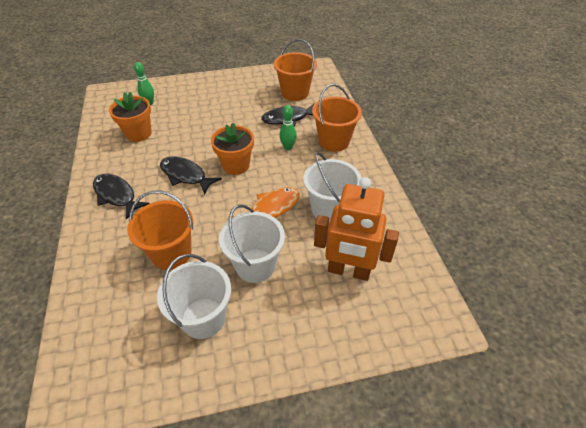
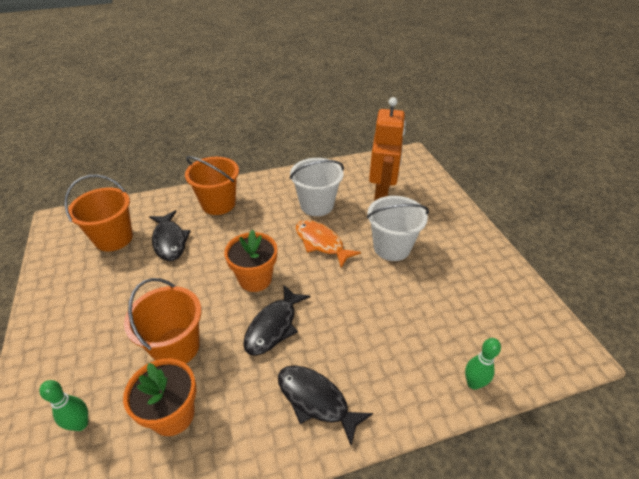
camera: 95 degrees left, 5 degrees down
black fish [93,174,150,220] -> black fish turned 90 degrees clockwise [278,365,373,446]
orange bucket [127,191,193,270] -> orange bucket moved to [124,278,202,364]
white bucket [157,254,231,339] -> none
green bowling pin [279,105,297,150] -> green bowling pin moved to [465,338,501,390]

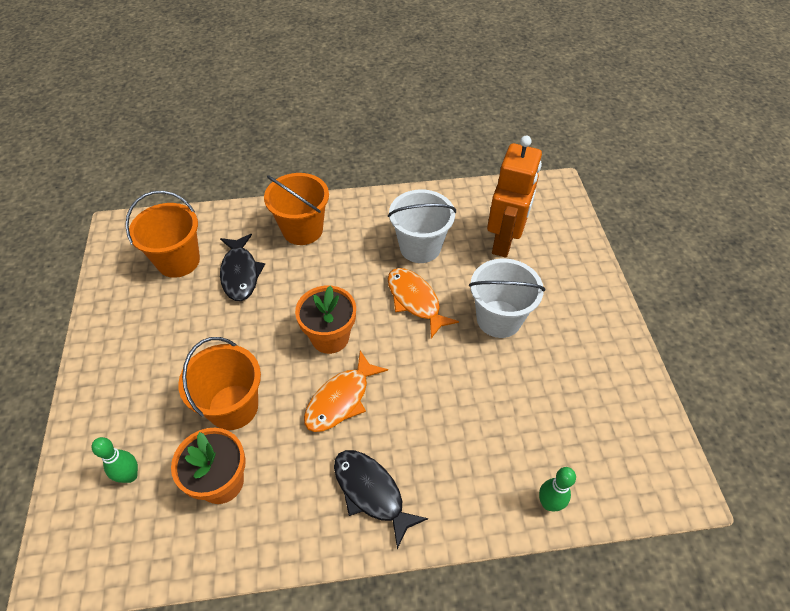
camera: 10 degrees right, 10 degrees up
black fish [243,284,310,356] -> orange fish [304,351,388,432]

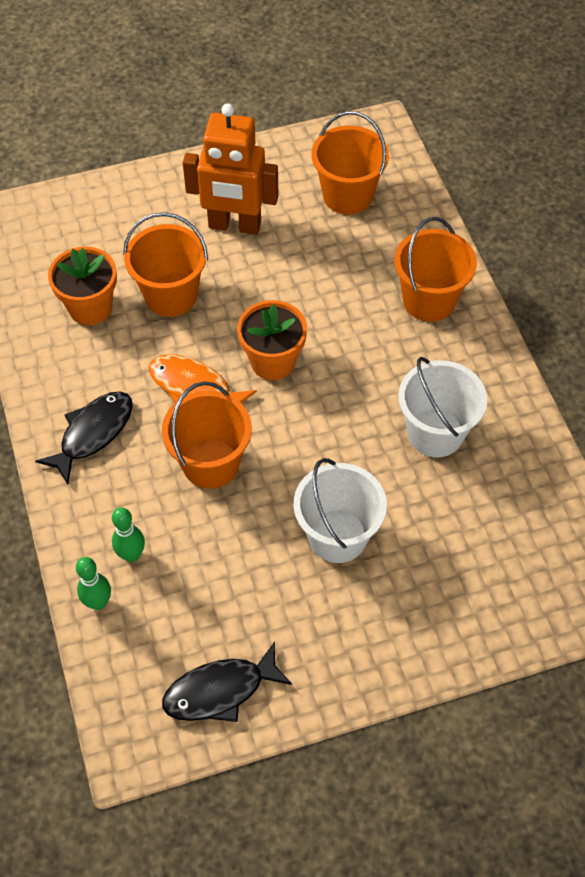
camera: 80 degrees right, 5 degrees up
green bowling pin [92,437,138,483] -> green bowling pin moved to [112,507,145,562]
black fish [220,234,265,301] -> black fish moved to [162,641,292,722]
orange fish [388,268,459,338] -> none
orange robot [487,136,542,258] -> orange robot moved to [183,103,278,235]
none -> orange bucket [162,381,252,489]

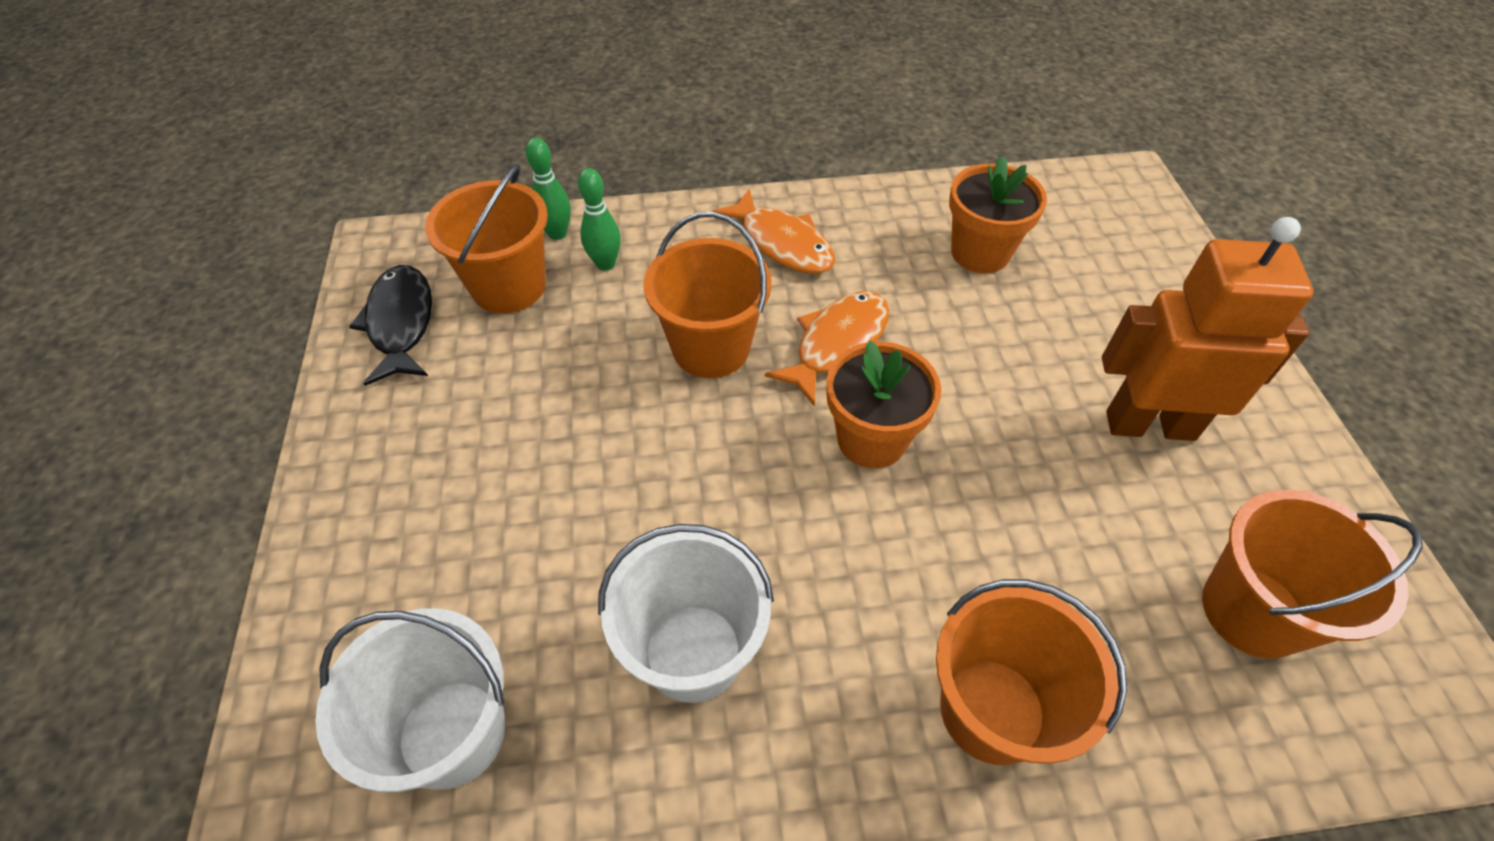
camera: 100 degrees right, 5 degrees down
black fish [35,392,133,484] -> orange fish [711,188,835,274]
orange bucket [123,212,208,317] -> orange bucket moved to [425,164,548,313]
orange robot [183,103,278,235] -> orange robot turned 75 degrees clockwise [1102,217,1314,441]
white bucket [294,458,387,563] -> white bucket moved to [315,608,506,792]

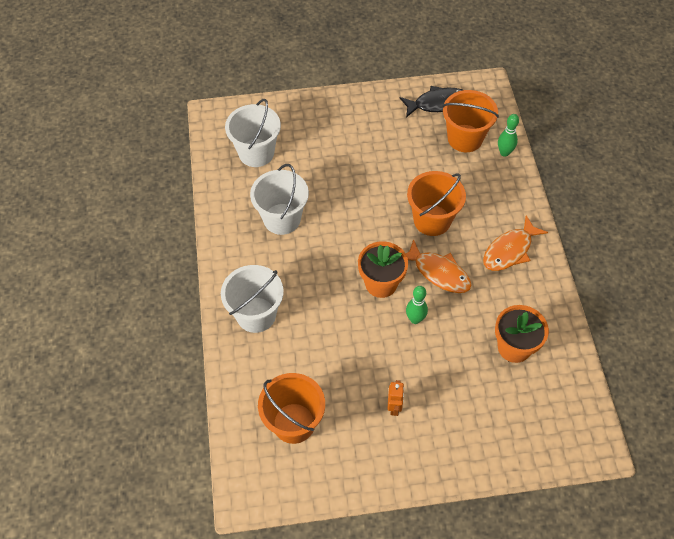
camera: 90 degrees right, 5 degrees up
green bowling pin [578,168,621,271] -> green bowling pin moved to [406,286,428,324]
orange bucket [936,579,1127,765] -> white bucket [221,265,284,333]
orange robot [1102,217,1314,441] -> orange robot [388,380,404,416], size x0.42

